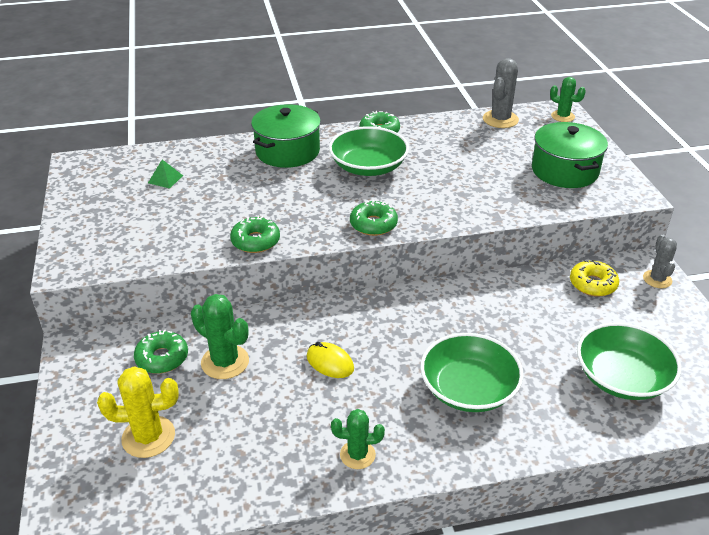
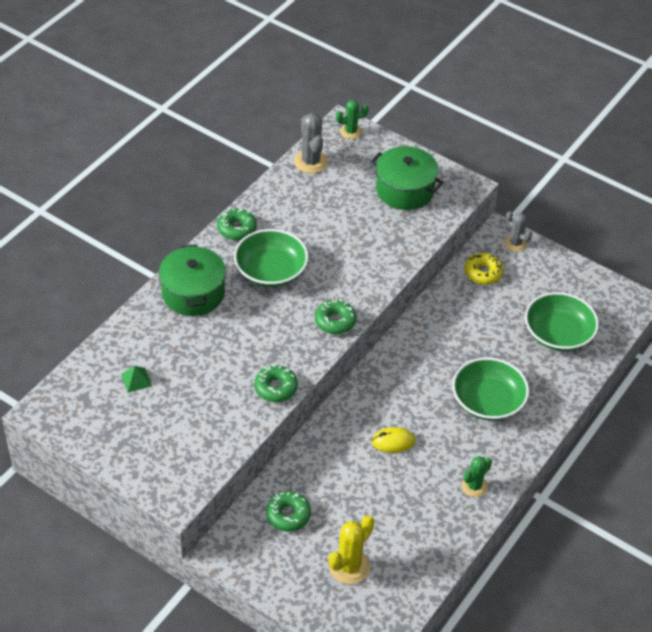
camera: 45 degrees left, 10 degrees up
green cactus [191,294,249,379] -> none

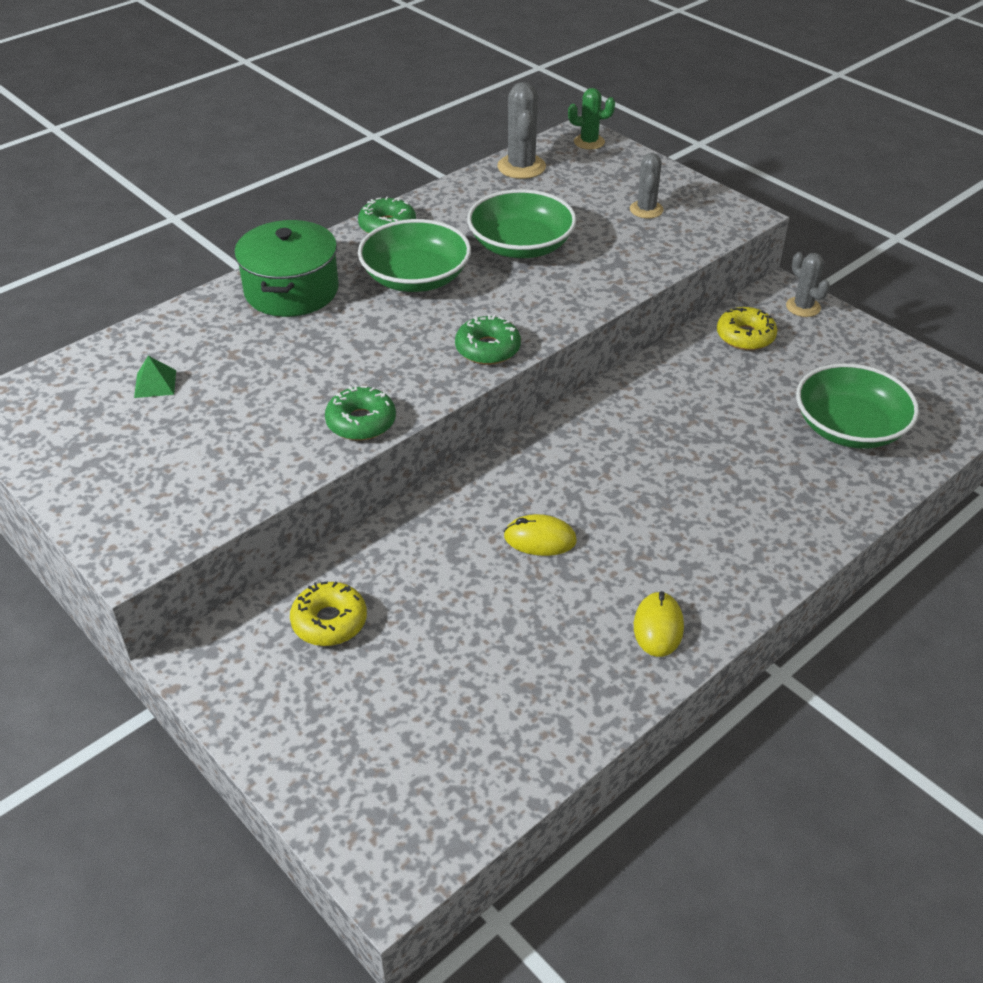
camera: 15 degrees right, 5 degrees down
green donut [266,491,311,532] -> yellow donut [290,581,367,646]
yellow cactus [329,515,375,584] -> none
green pot [371,146,444,210] -> grey cactus [630,153,664,218]
green bowl [452,357,529,421] -> green bowl moved to [467,189,577,258]
green cactus [462,456,492,497] -> yellow mouse [634,591,684,657]

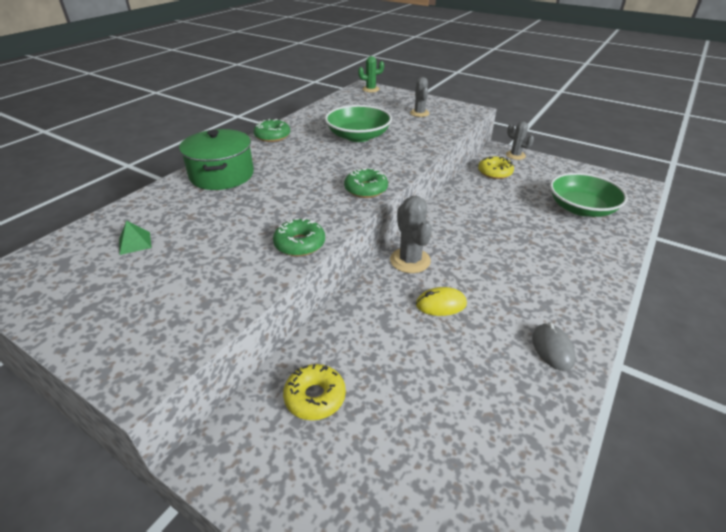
camera: 15 degrees left, 5 degrees down
green bowl [358,219,471,292] -> none
grey cactus [497,82,546,179] -> grey cactus moved to [390,196,432,273]
yellow mouse [634,591,684,657] -> grey mouse [532,322,576,371]

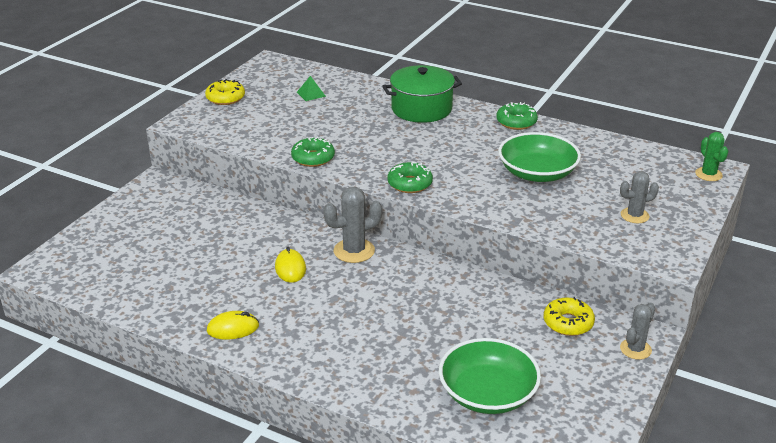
camera: 85 degrees right, 5 degrees down
yellow donut [283,364,346,420] -> yellow donut moved to [205,79,245,105]
grey mouse [532,322,576,371] -> yellow mouse [207,311,259,340]

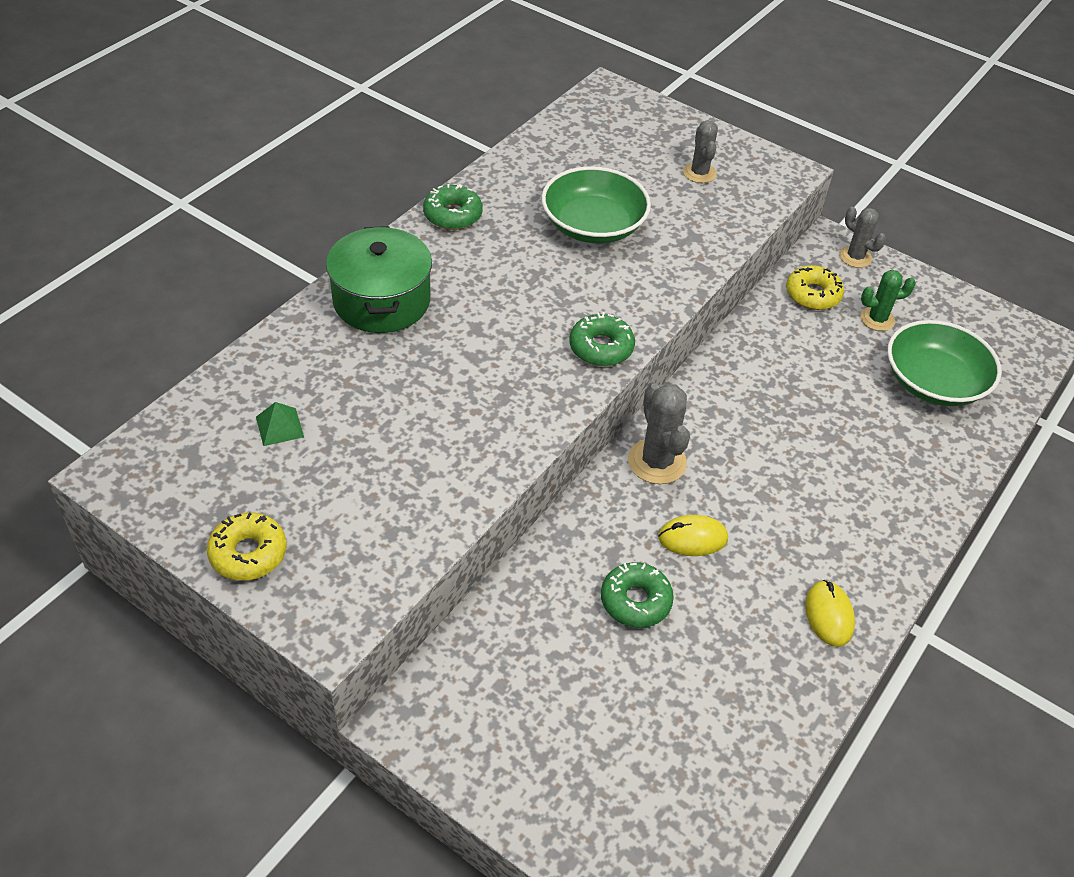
camera: 85 degrees left, 15 degrees up
green donut [291,137,335,167] -> green donut moved to [601,562,674,628]
green cactus [695,132,729,181] -> green cactus moved to [860,270,916,331]

